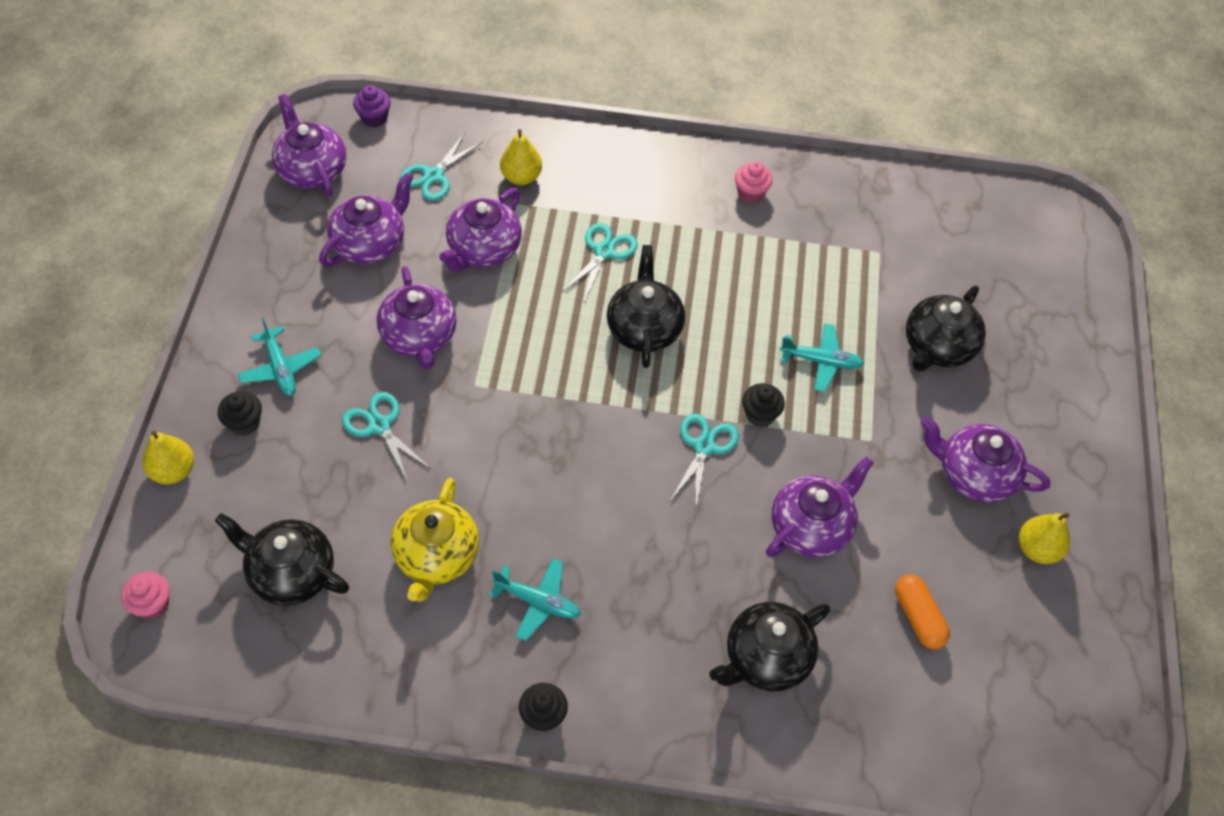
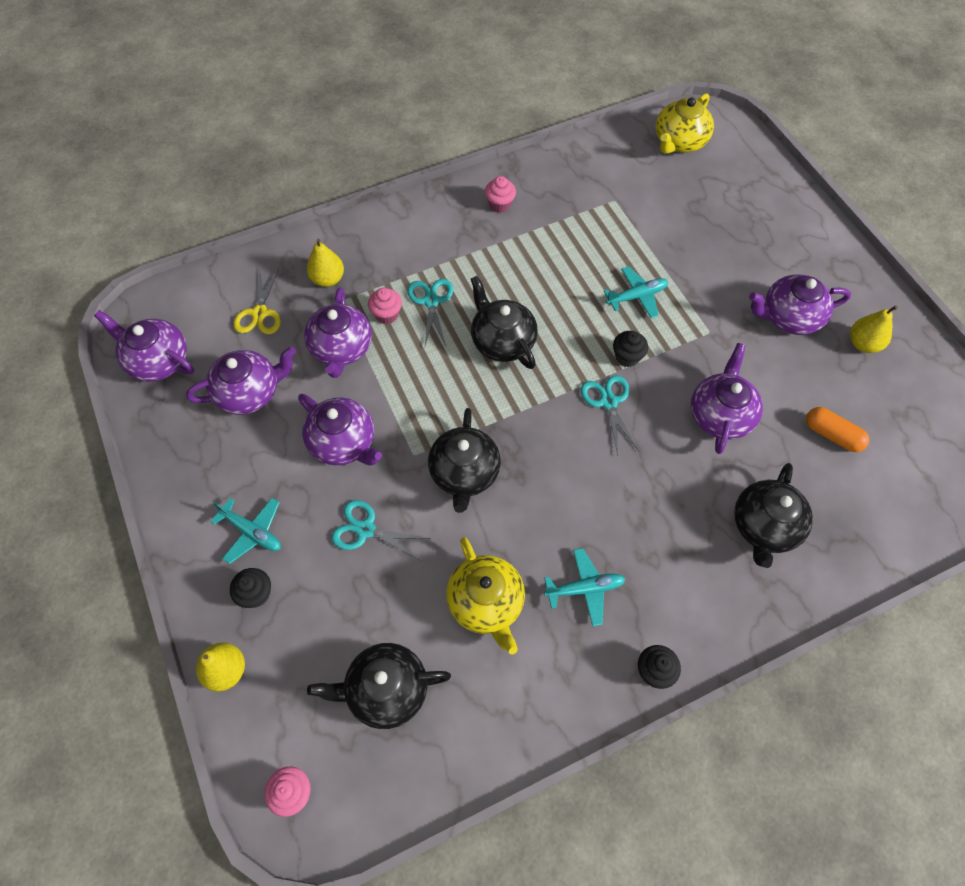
camera: 30 degrees left, 5 degrees up
purple teapot [319,173,413,266] -> purple teapot turned 60 degrees clockwise [186,346,296,415]
purple cupcake [353,85,391,127] -> none
turquoise scissors [400,132,483,201] -> yellow scissors [233,268,281,334]
black teapot [906,286,986,371] -> black teapot moved to [428,408,501,513]
none -> pink cupcake [368,288,402,324]
none -> yellow teapot [656,93,714,154]

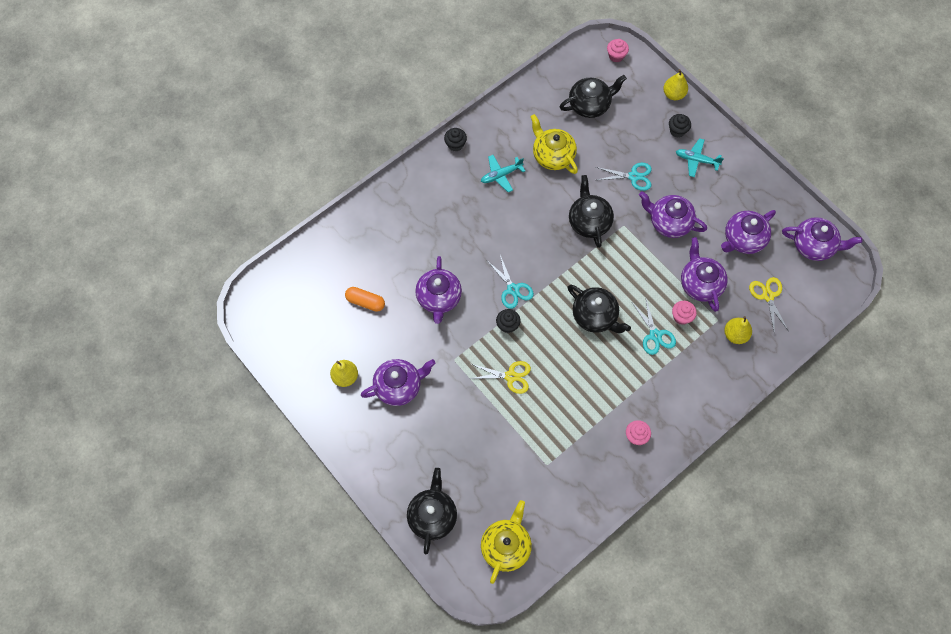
camera: 165 degrees right, 5 degrees up
turquoise plane [604,266,668,318] -> yellow scissors [469,361,531,394]
black teapot [734,463,813,568] -> black teapot moved to [407,468,457,555]

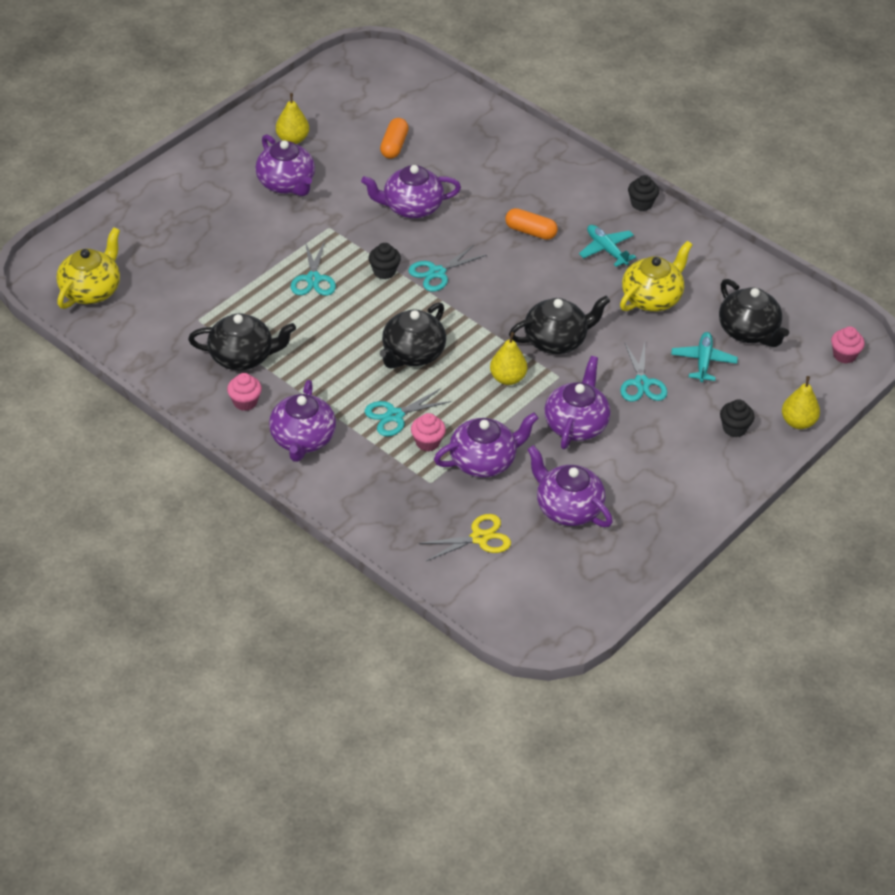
camera: 80 degrees right, 20 degrees down
black teapot [407,468,457,555] -> black teapot moved to [188,313,296,371]
yellow scissors [469,361,531,394] -> turquoise scissors [291,241,336,296]
yellow teapot [481,500,532,584] -> yellow teapot turned 75 degrees counterclockwise [56,227,120,309]
turquoise plane [676,138,724,177] -> turquoise plane moved to [671,332,738,382]
yellow pear [724,316,752,344] -> yellow pear moved to [490,332,527,385]
purple teapot [782,217,863,261] -> purple teapot moved to [269,380,336,462]
none -> orange capsule [505,208,558,240]

